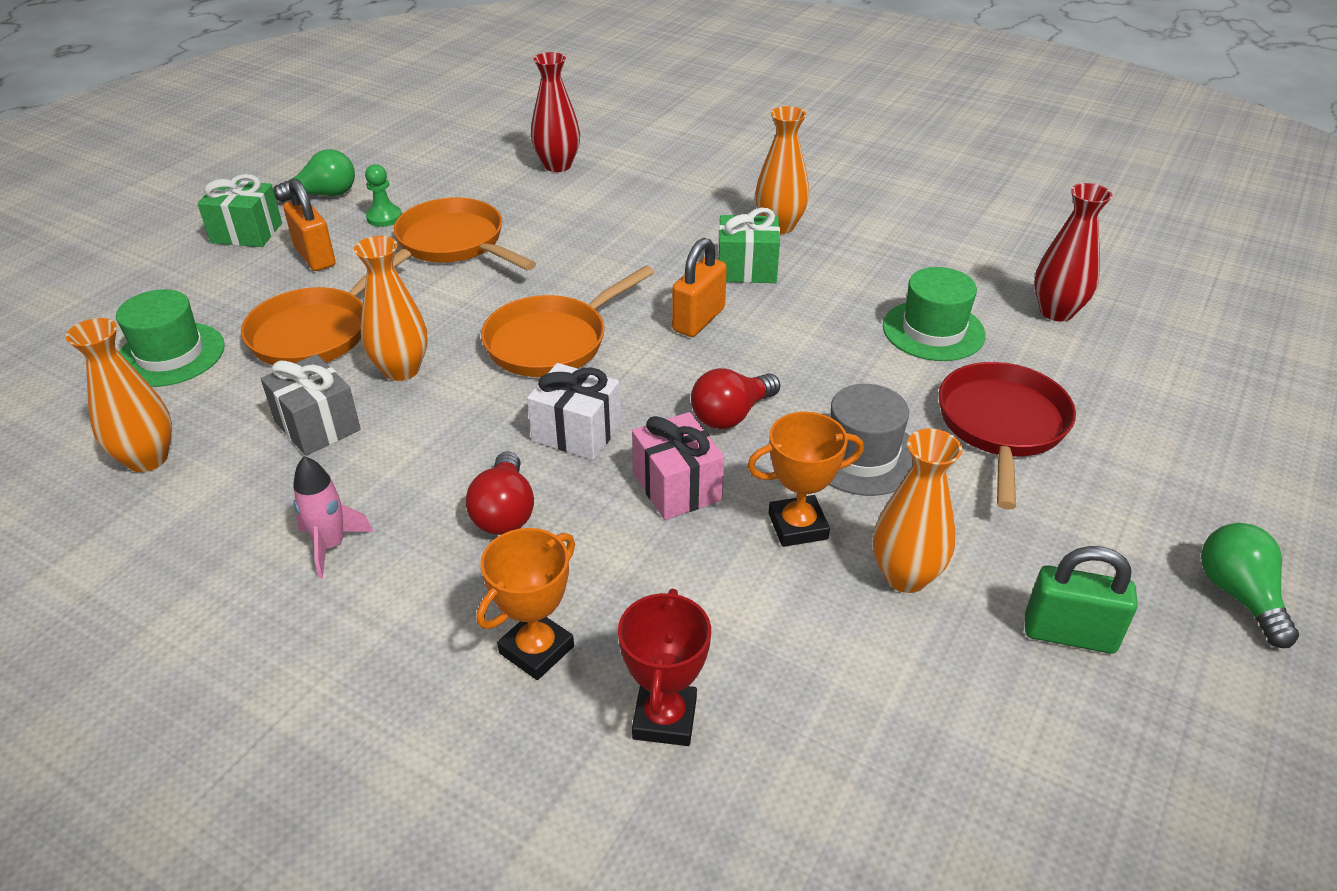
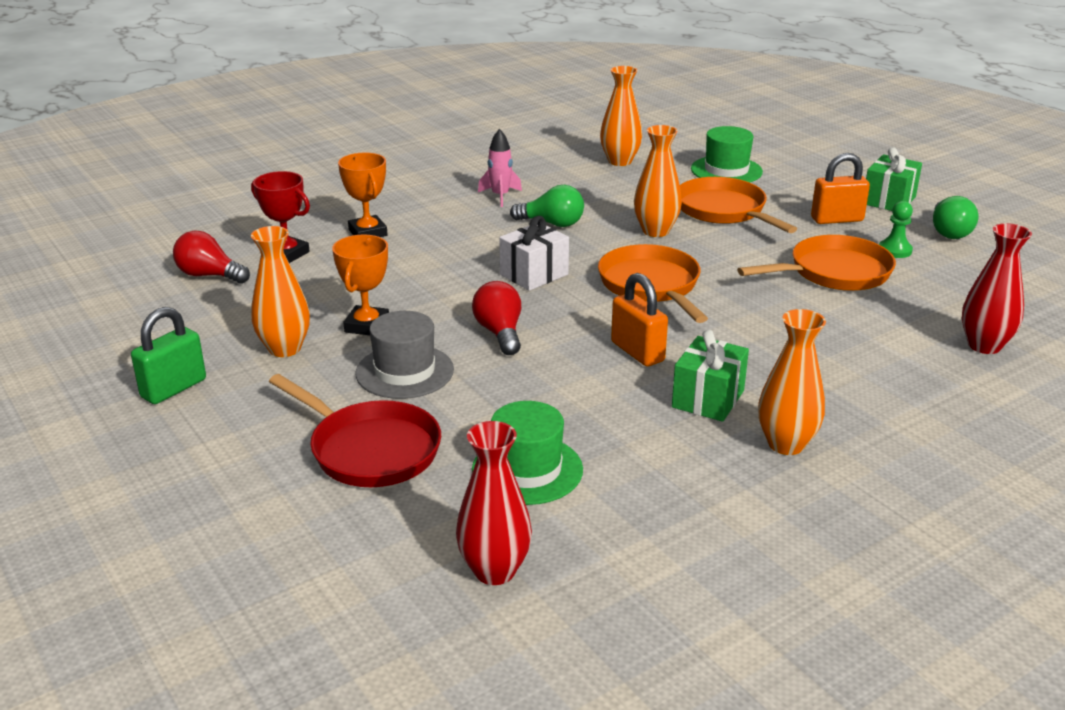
camera: 115 degrees right, 10 degrees down
grey gift [261,354,361,456] -> none
red light bulb [466,451,534,535] -> red light bulb moved to [173,231,250,284]
pink gift [632,412,724,520] -> none
green light bulb [1201,523,1299,648] -> green light bulb moved to [510,185,584,227]

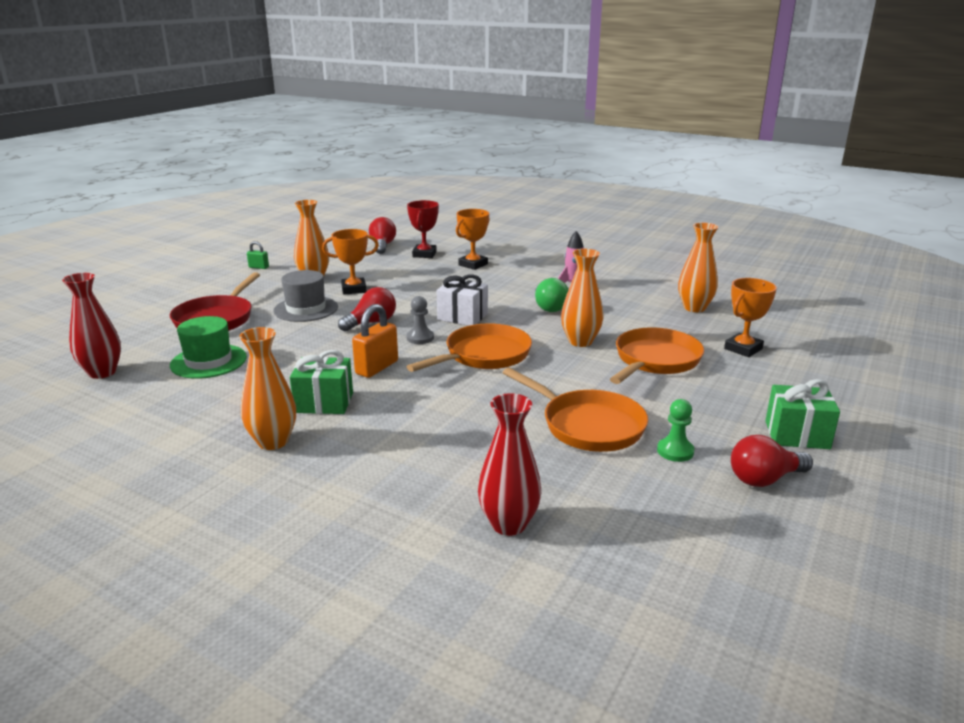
camera: 65 degrees right, 5 degrees down
green padlock [131,307,206,404] -> green padlock [247,241,269,269], size x0.54
green hat [691,126,763,182] -> orange trophy [724,278,777,357]
orange padlock [811,153,870,224] -> none
green light bulb [933,196,978,239] -> red light bulb [731,435,813,487]
none -> grey pawn [406,296,434,344]

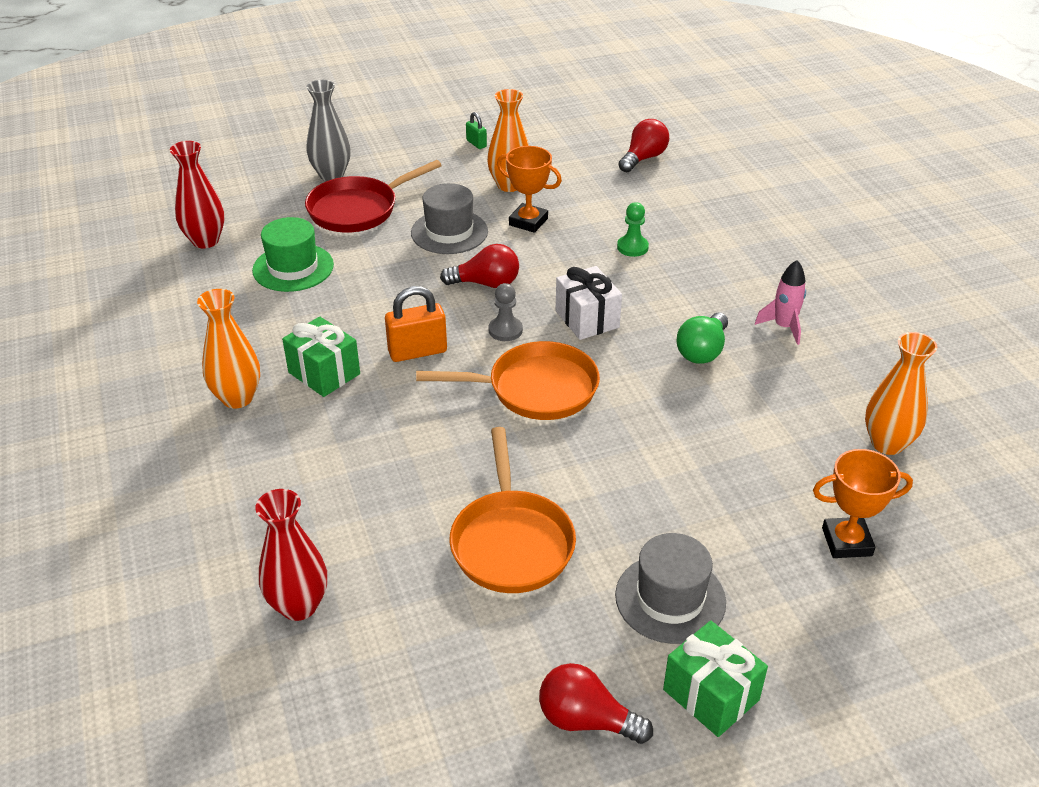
camera: 40 degrees right, 15 degrees up
red trophy [407,200,439,258] -> none
orange trophy [456,209,490,270] -> none
orange vase [561,249,604,347] -> none
orange pan [610,328,704,384] -> none
green pawn [657,399,694,462] -> green pawn moved to [617,202,649,257]
none -> grey vase [306,80,351,181]
none -> grey hat [615,533,726,644]

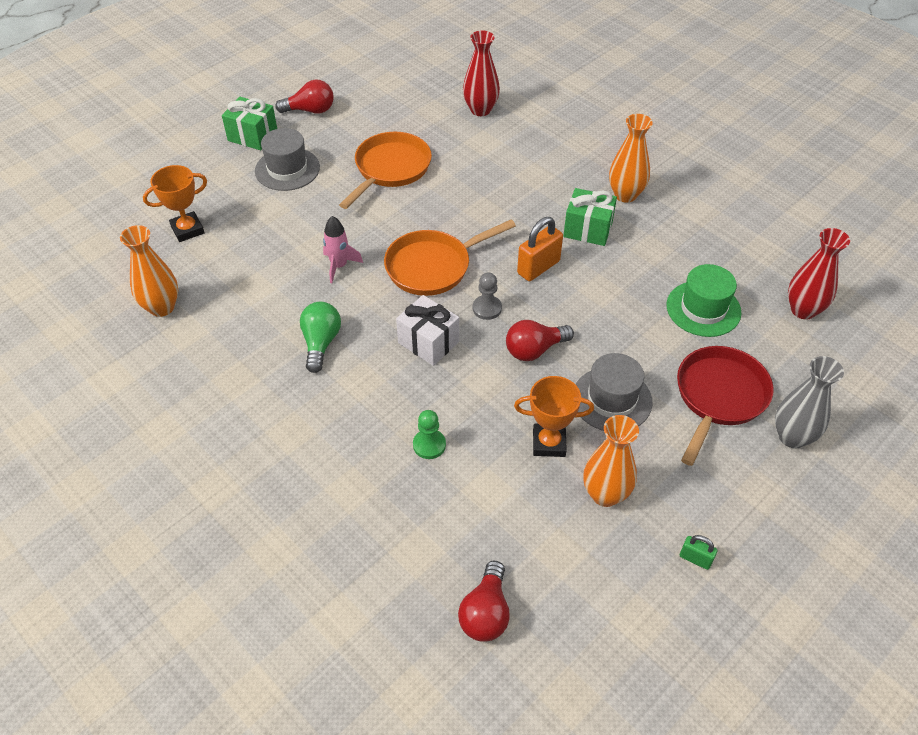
camera: 155 degrees right, 10 degrees up
orange pan [449,427,576,593] -> orange pan turned 60 degrees clockwise [339,132,432,209]
pink rocket [755,260,806,345] -> pink rocket moved to [323,216,363,283]

